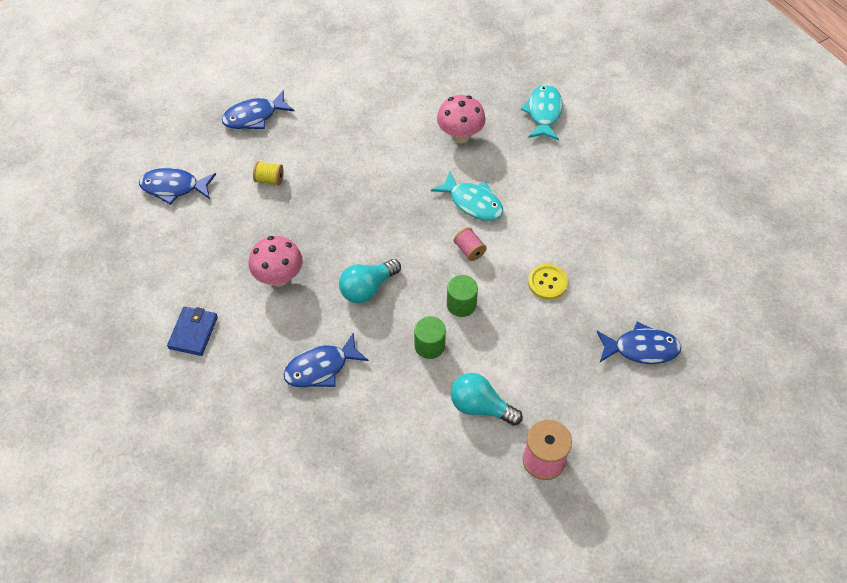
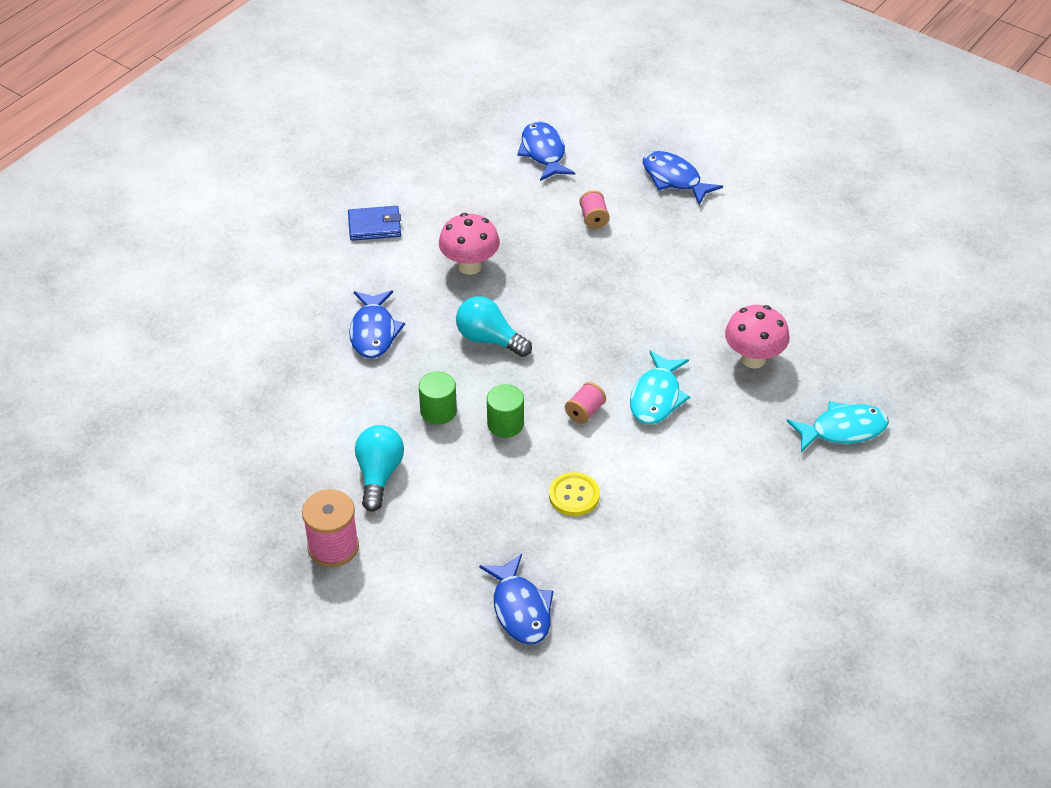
camera: 70 degrees right, 10 degrees down
yellow spool [253,161,284,186] -> pink spool [579,190,610,229]
blue fish [284,332,369,387] -> blue fish turned 135 degrees counterclockwise [349,290,405,359]

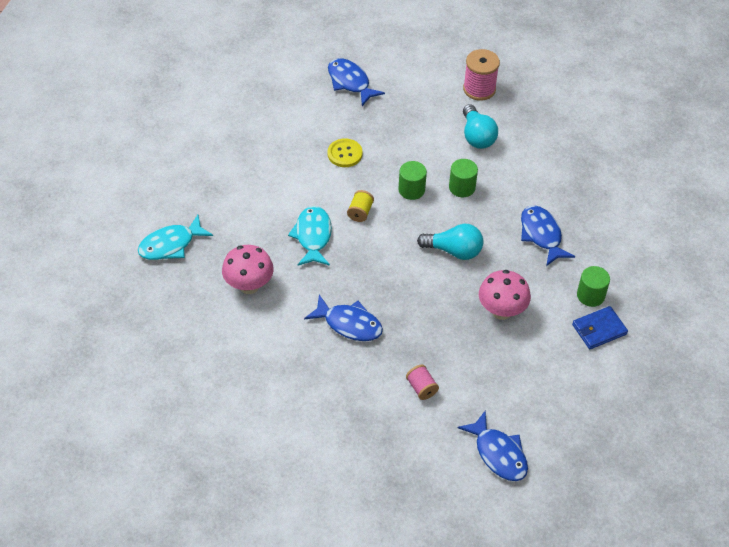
camera: 160 degrees right, 5 degrees up
pink spool [565,382,606,424] -> yellow spool [347,190,374,222]
blue fish [643,151,723,205] -> blue fish moved to [304,295,383,341]
none -> green cylinder [577,266,610,307]

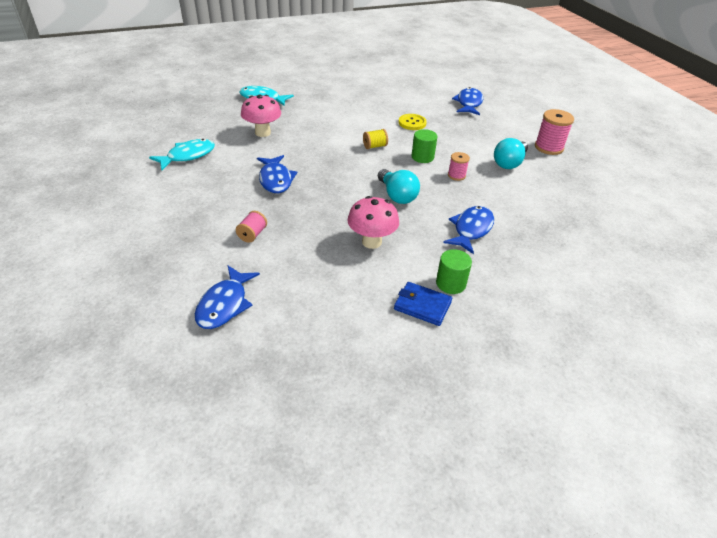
camera: 50 degrees right, 10 degrees down
turquoise fish [288,206,332,266] -> turquoise fish moved to [149,139,215,170]
green cylinder [449,159,478,198] -> pink spool [448,152,470,181]

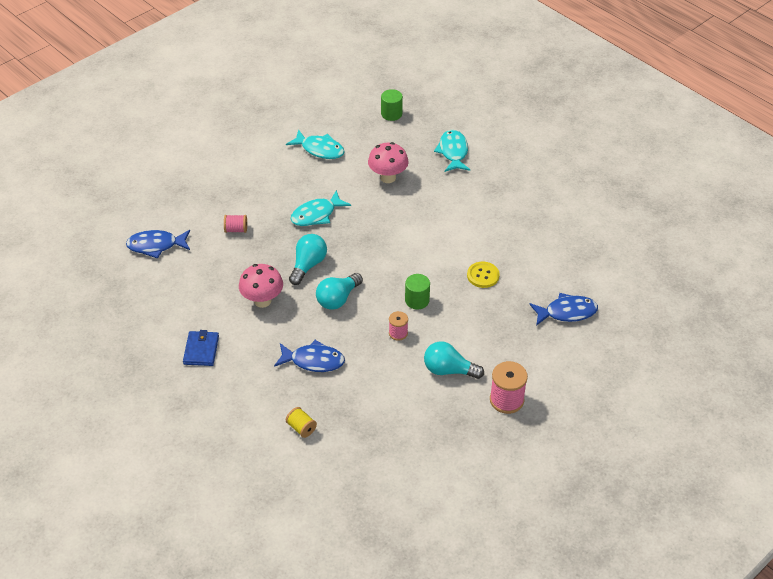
camera: 70 degrees right, 5 degrees up
blue fish [257,155,297,193] -> turquoise fish [291,190,351,226]
yellow spool [363,129,388,149] -> yellow spool moved to [286,407,317,438]
green cylinder [436,249,472,294] -> green cylinder moved to [381,89,403,121]
none -> turquoise light bulb [289,234,327,285]

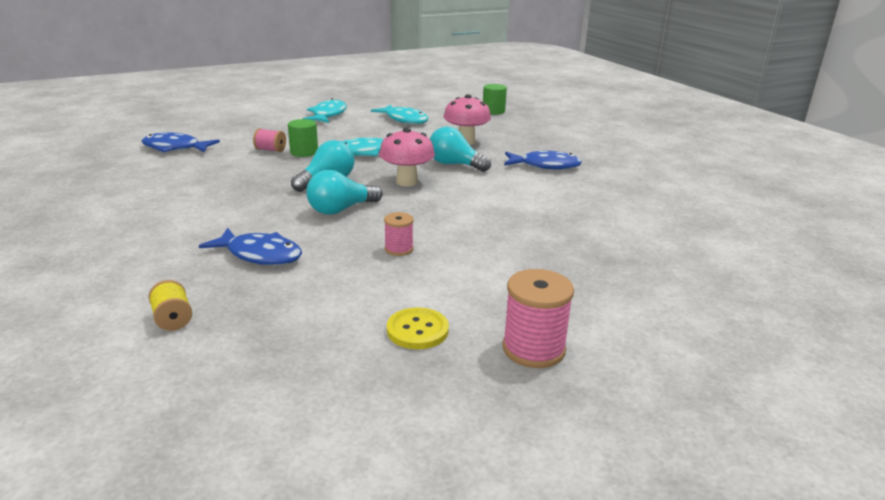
camera: 15 degrees right, 20 degrees down
blue wallet [183,330,219,366] -> none
pink mushroom [239,264,283,308] -> pink mushroom moved to [379,128,435,186]
green cylinder [405,274,430,309] -> green cylinder moved to [288,119,318,157]
turquoise light bulb [424,341,484,379] -> turquoise light bulb moved to [430,127,491,172]
turquoise fish [434,130,470,172] -> turquoise fish moved to [303,98,347,123]
yellow button [467,262,500,288] -> yellow button moved to [387,307,449,349]
blue fish [529,293,598,326] -> blue fish moved to [504,151,582,170]

